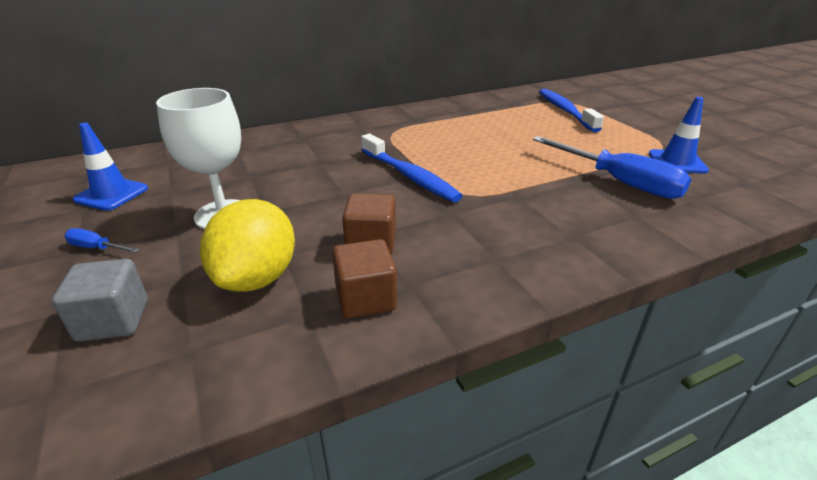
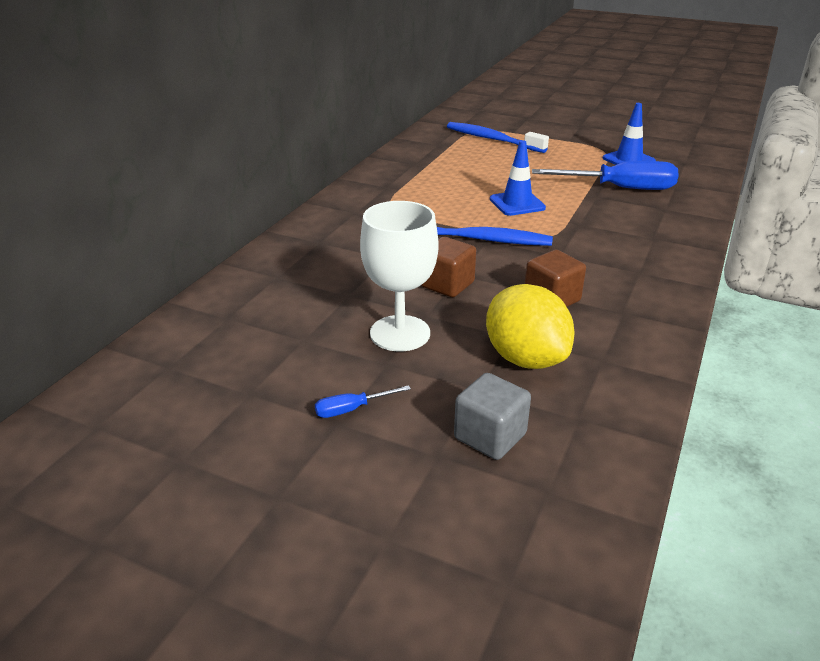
camera: 40 degrees left, 0 degrees up
blue traffic cone [73,123,148,211] -> blue traffic cone moved to [490,140,546,216]
brown cube [332,239,397,318] -> brown cube moved to [421,237,476,297]

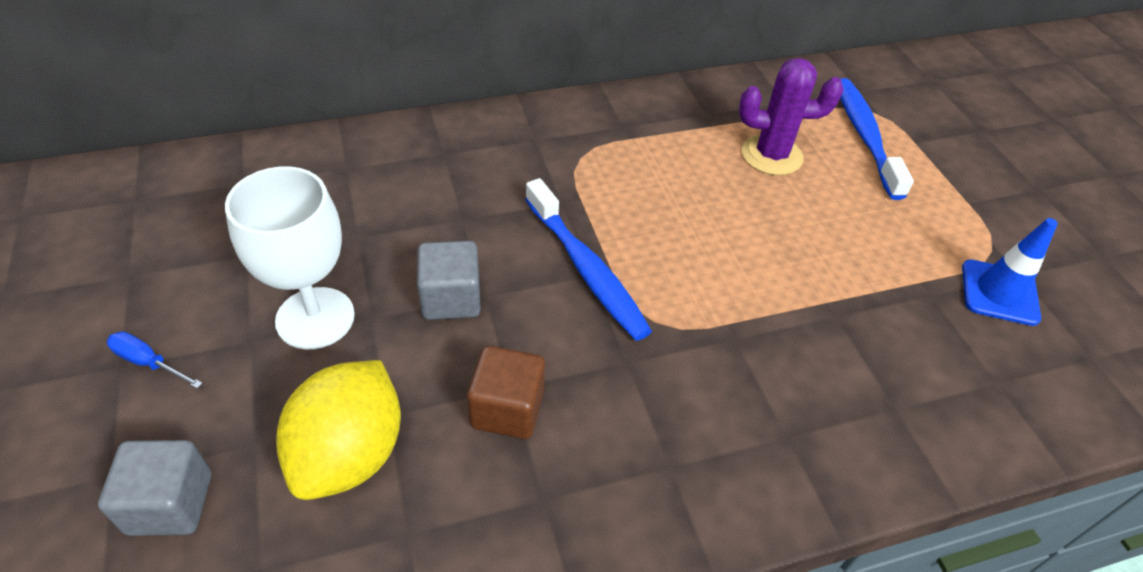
camera: 45 degrees right, 15 degrees up
brown cube [421,237,476,297] -> grey cube [417,241,481,320]
blue traffic cone [490,140,546,216] -> none
blue screwdriver [532,161,679,190] -> none
none -> purple cactus [739,58,843,175]

